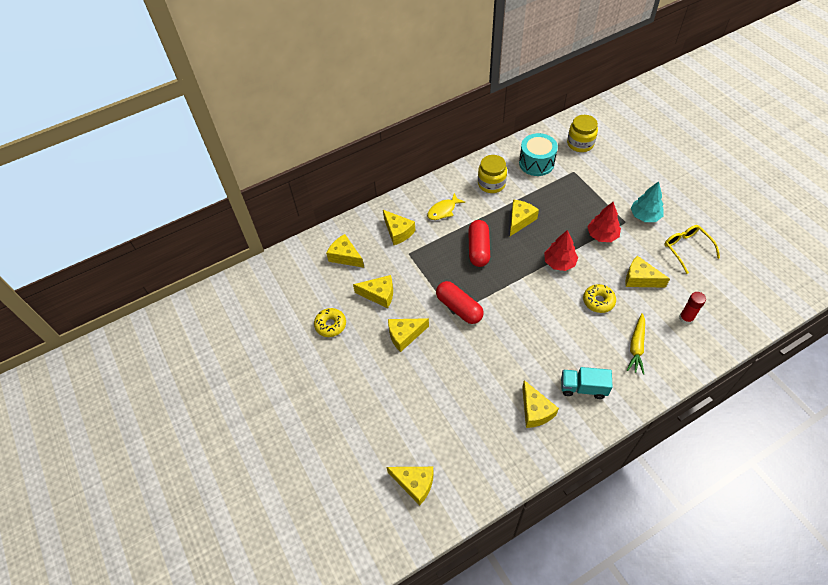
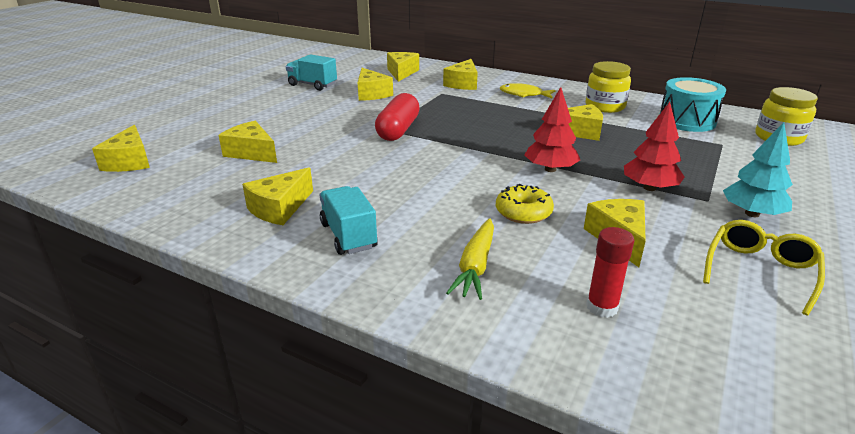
camera: 55 degrees right, 25 degrees down
yellow donut [314,308,346,337] -> turquoise truck [286,54,337,91]
yellow cheese [388,318,429,352] -> yellow cheese moved to [218,121,277,163]
red capsule [468,220,490,267] -> none
yellow carrot [627,313,645,374] -> yellow carrot turned 60 degrees counterclockwise [446,218,494,300]

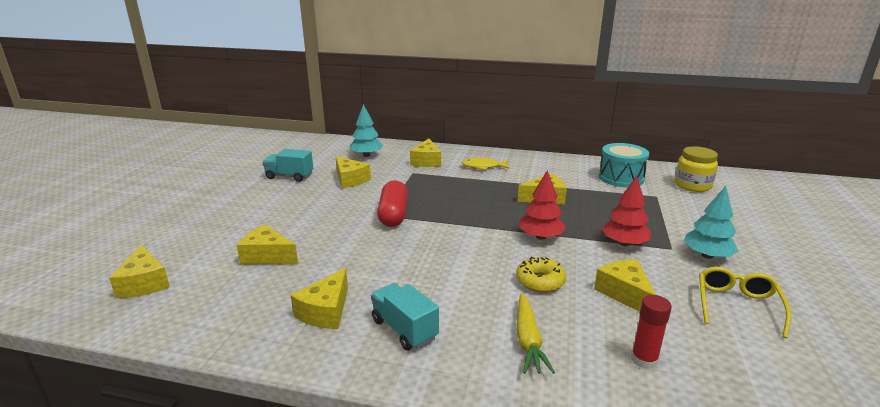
camera: 15 degrees left, 5 degrees down
yellow cheese [387,52,419,82] -> turquoise tree [350,104,383,157]
yellow jar [585,61,631,113] -> none

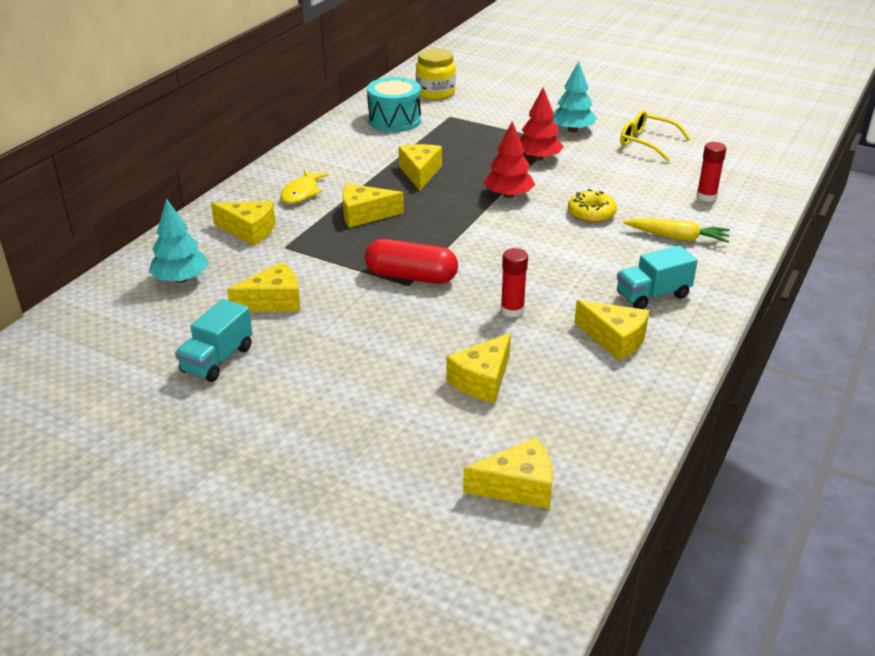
camera: 75 degrees left, 10 degrees up
yellow cheese [594,260,656,312] -> yellow cheese moved to [342,184,404,228]
none -> red glue stick [501,248,528,317]

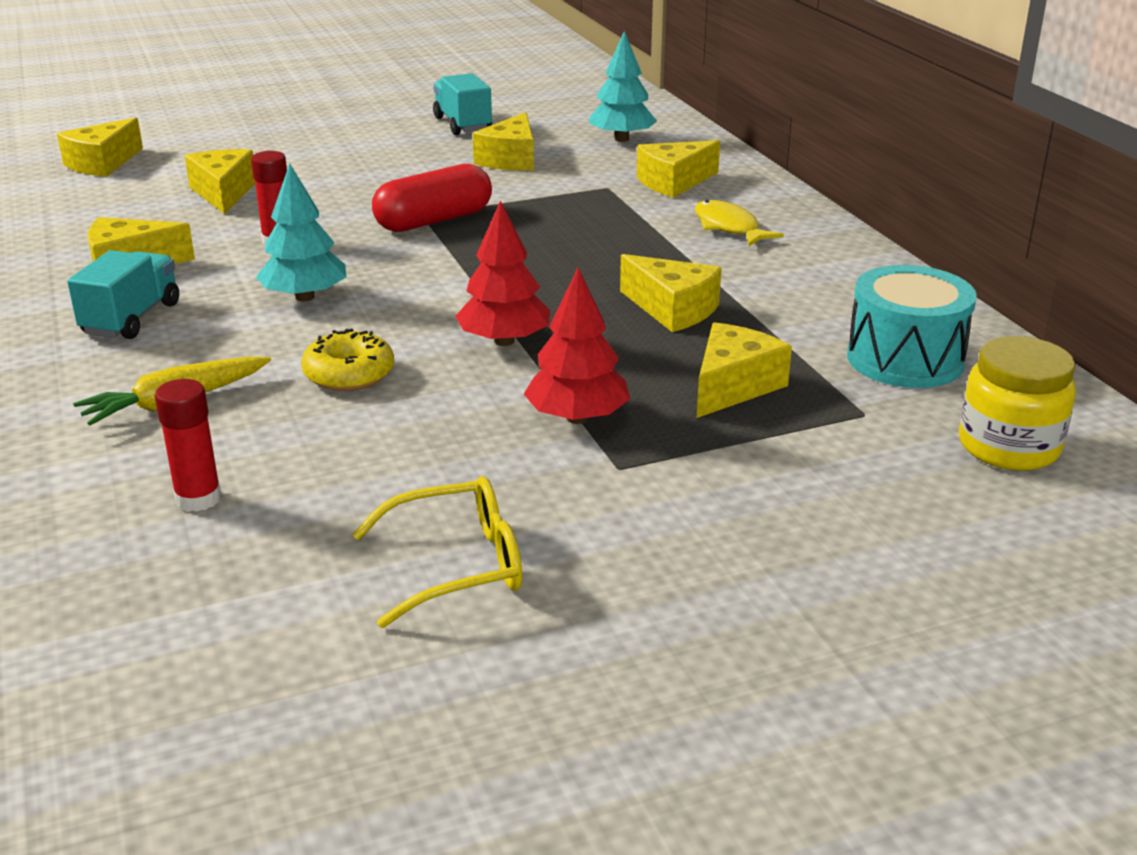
camera: 130 degrees right, 5 degrees down
yellow cheese [342,184,404,228] -> yellow cheese moved to [697,322,792,418]
turquoise tree [552,61,597,132] -> turquoise tree moved to [256,163,346,302]

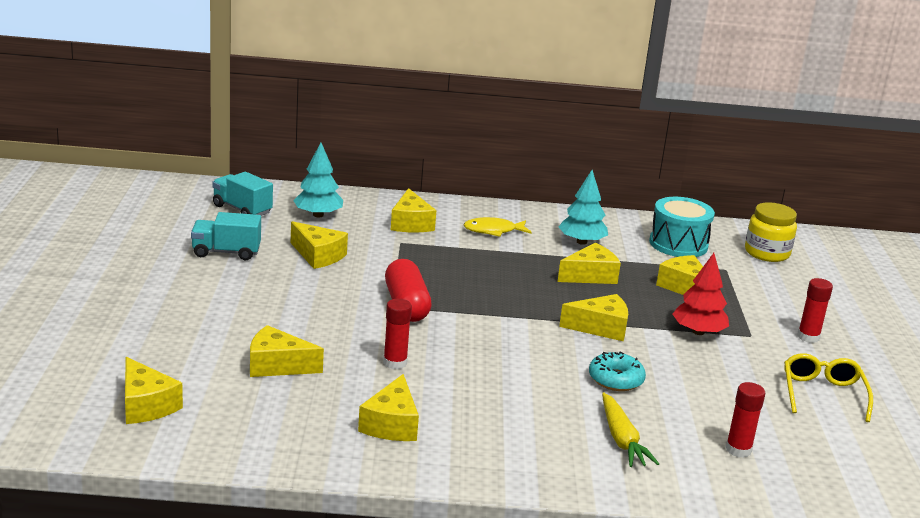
camera: 70 degrees left, 5 degrees down
turquoise truck [67,250,179,339] -> turquoise truck moved to [212,172,273,216]
turquoise tree [256,163,346,302] -> turquoise tree moved to [558,170,608,245]
yellow donut [301,328,394,391] -> turquoise donut [589,352,646,391]
red tree [455,200,550,346] -> yellow cheese [559,294,628,342]
none -> red glue stick [797,278,833,343]

